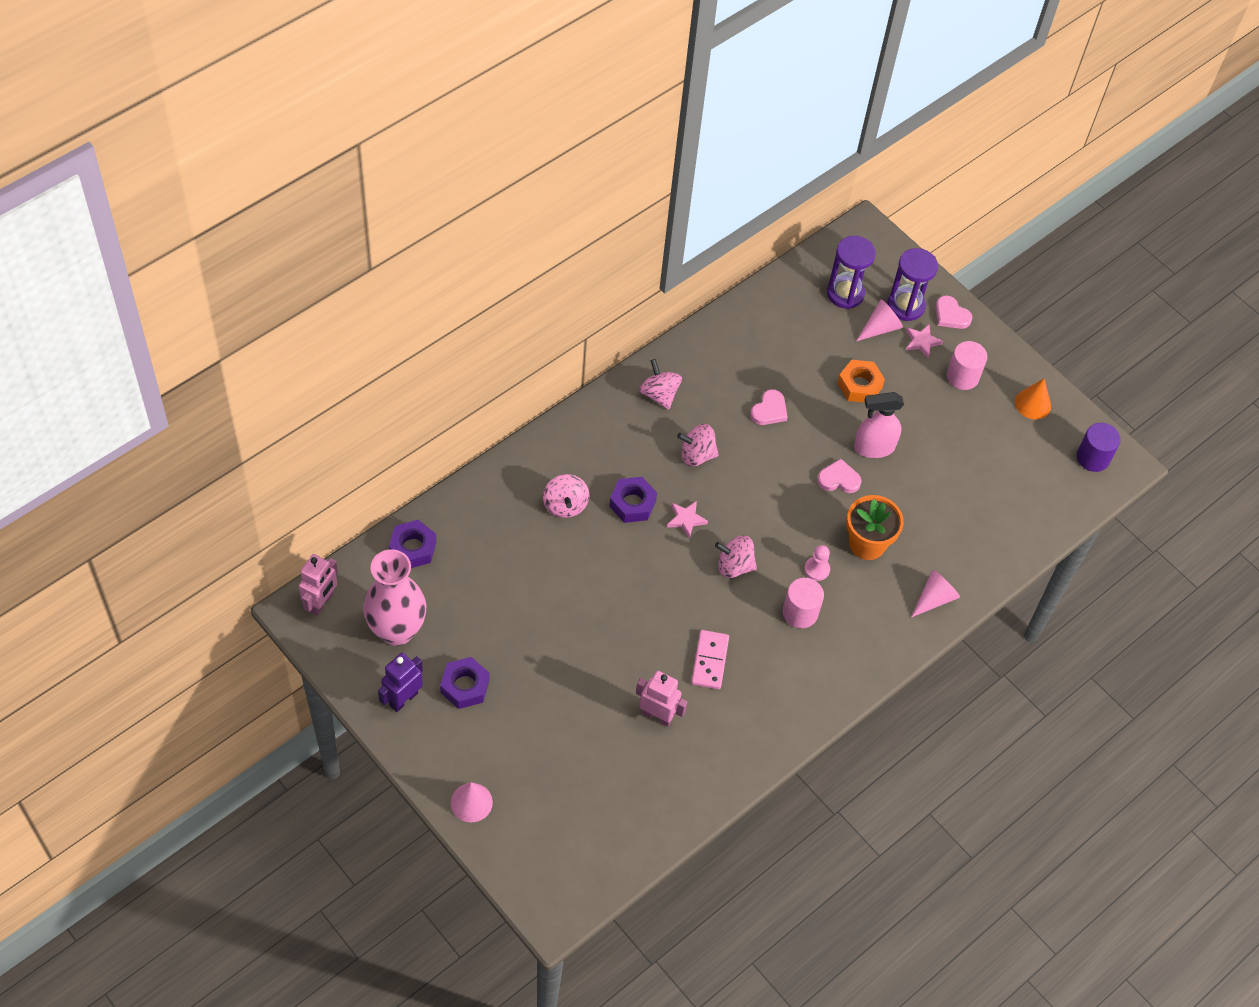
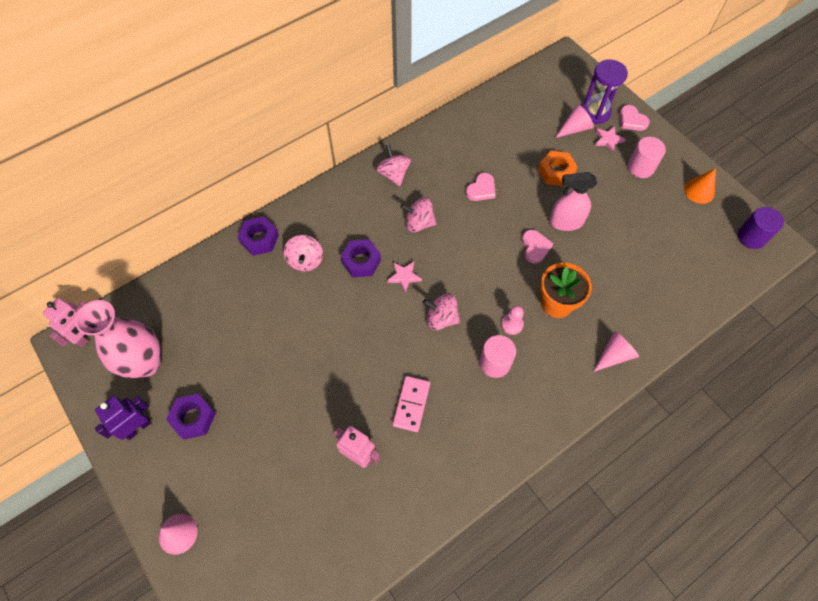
camera: 10 degrees right, 5 degrees up
purple nut [389,520,436,568] -> purple nut moved to [237,216,279,256]
pink heart [817,459,861,493] -> pink heart turned 75 degrees clockwise [522,230,554,264]
purple hourglass [827,236,876,309] -> none

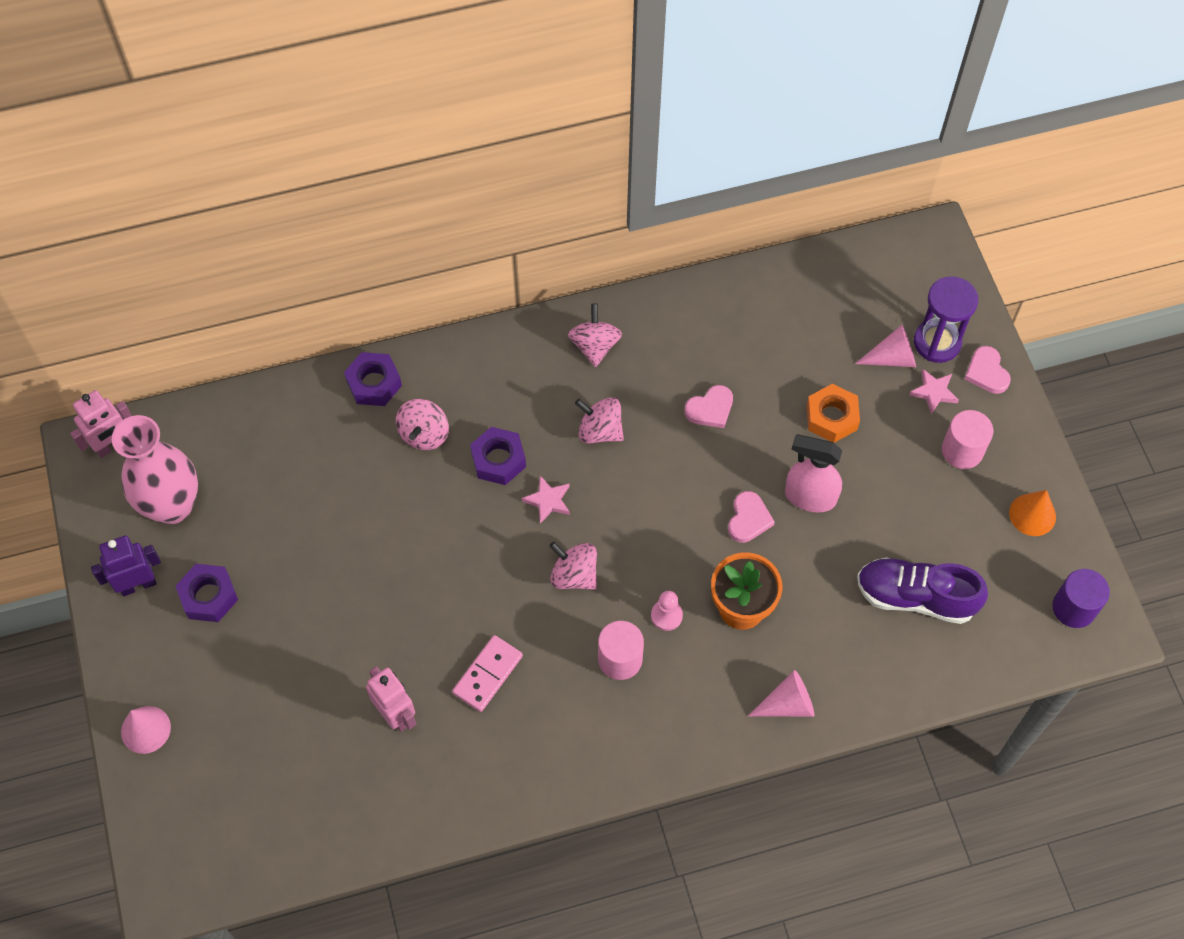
camera: 20 degrees right, 0 degrees up
none -> purple shoe [857,557,988,624]

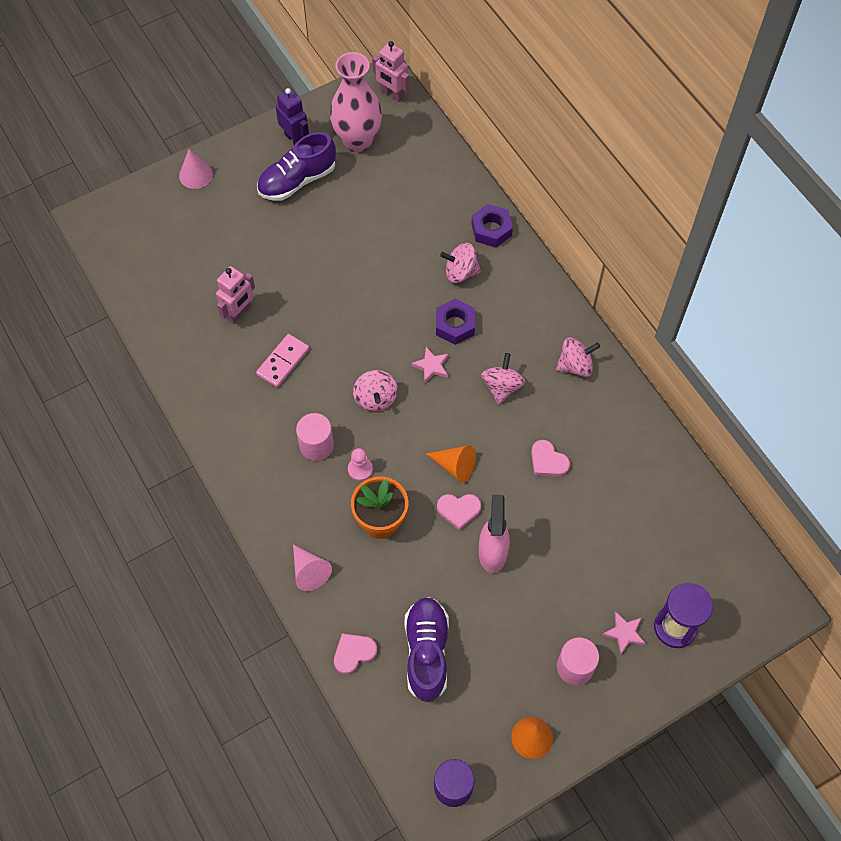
camera: 75 degrees right, 0 degrees up
purple nut [176,564,238,622] -> purple shoe [257,132,336,201]
pink domino [452,635,523,712] -> pink domino turned 75 degrees counterclockwise [256,334,309,387]
pink spinning top [550,541,597,590] -> pink spinning top turned 150 degrees clockwise [353,370,398,411]
orange nut [807,384,860,443] -> none
pink cone [855,325,916,367] -> none
pink heart [964,346,1011,394] -> pink heart moved to [334,633,377,674]
none -> orange cone [426,445,476,483]

